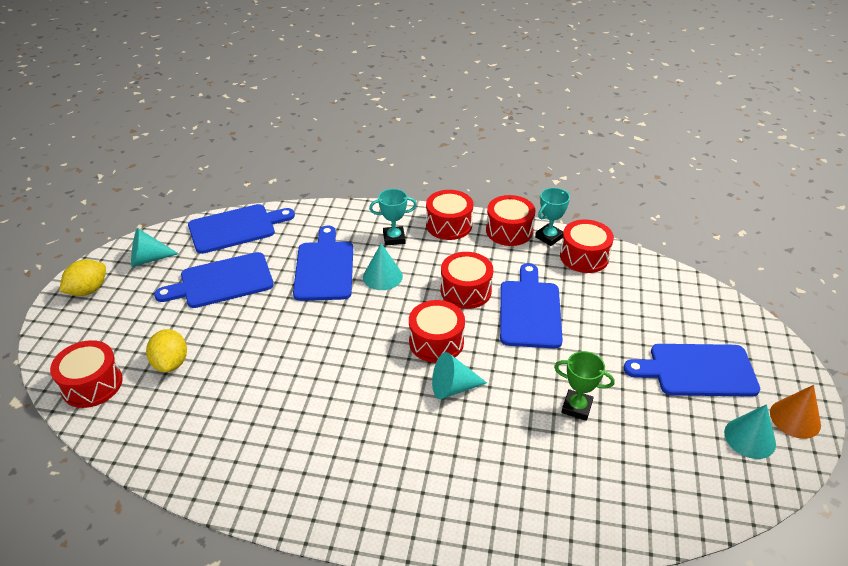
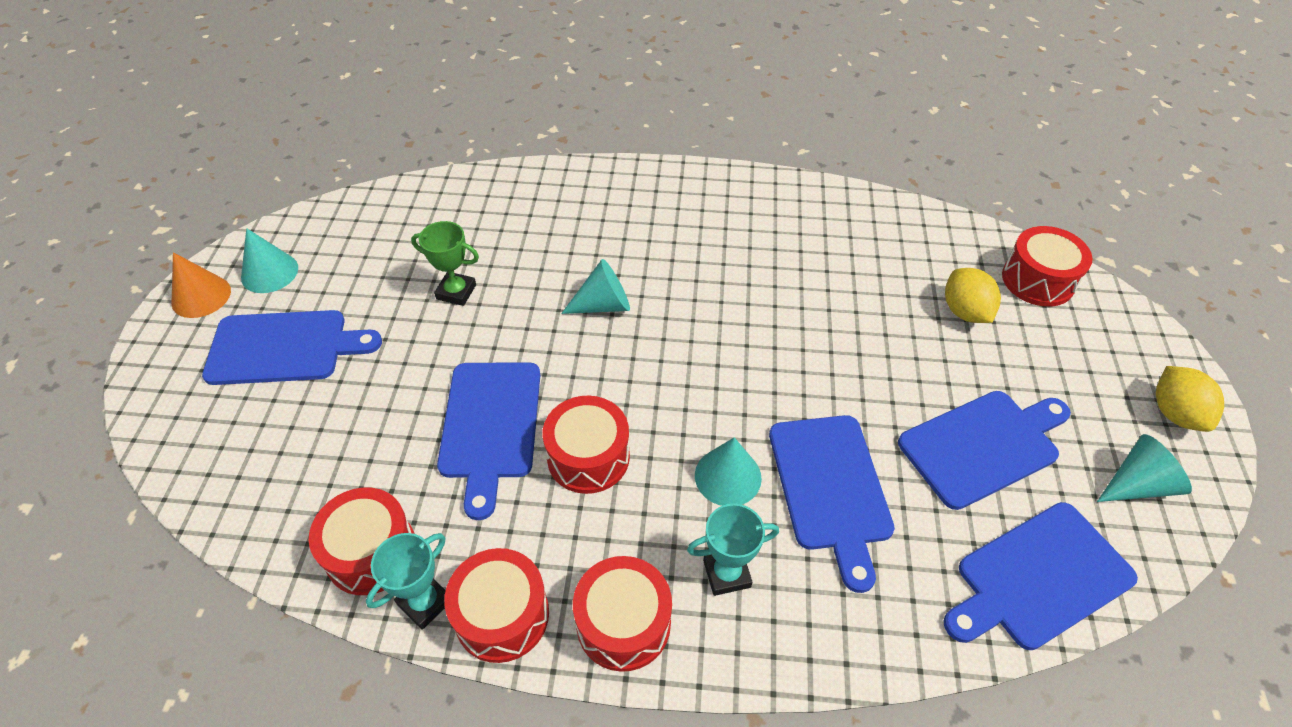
camera: 175 degrees right, 10 degrees up
yellow lemon [59,259,106,296] -> yellow lemon turned 45 degrees counterclockwise [1156,366,1224,432]
red drum [409,300,465,363] -> none

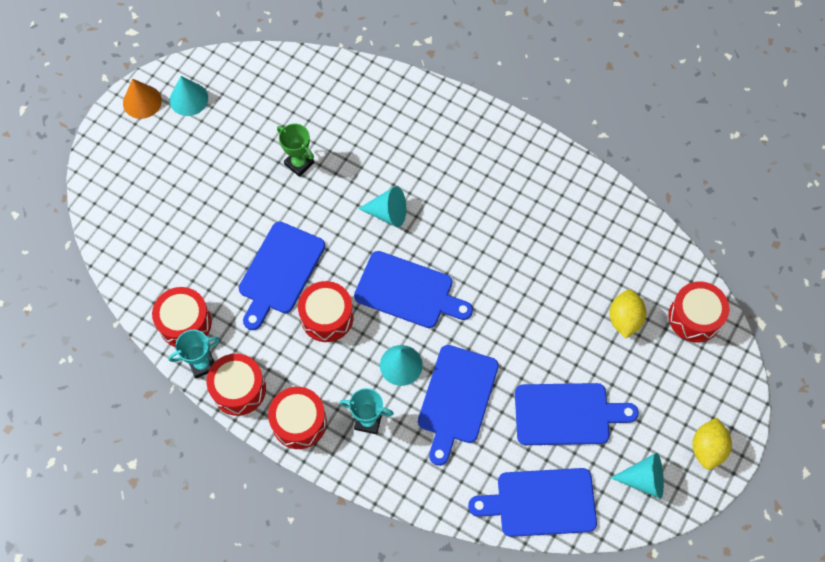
camera: 25 degrees right, 15 degrees up
blue cutting board [202,310,382,385] -> blue cutting board moved to [354,251,473,328]

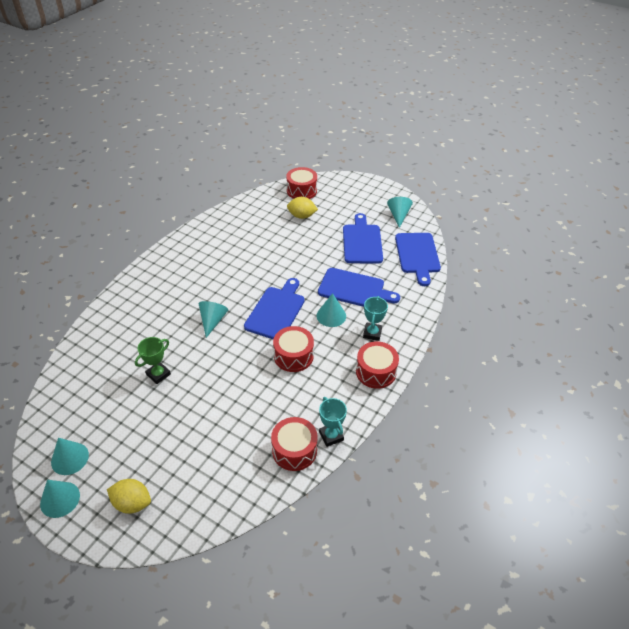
camera: 90 degrees left, 20 degrees down
orange cone [123,79,162,119] -> turquoise cone [40,480,80,518]
red drum [206,353,266,416] -> none
blue cutting board [239,222,325,330] -> none
yellow lemon [692,418,732,470] -> yellow lemon moved to [107,479,151,514]

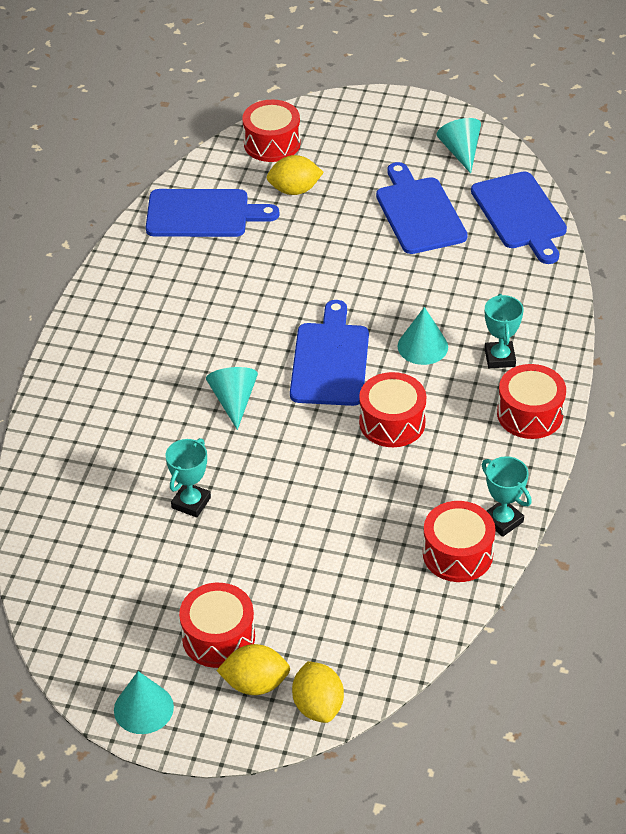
camera: 15 degrees left, 0 degrees up
turquoise cone [51,438,89,475] -> none
green trophy [135,337,171,384] -> turquoise trophy [165,438,211,518]
blue cutting board [318,268,400,307] -> blue cutting board moved to [146,189,279,237]
none -> red drum [179,583,255,668]
none -> yellow lemon [292,661,344,723]

